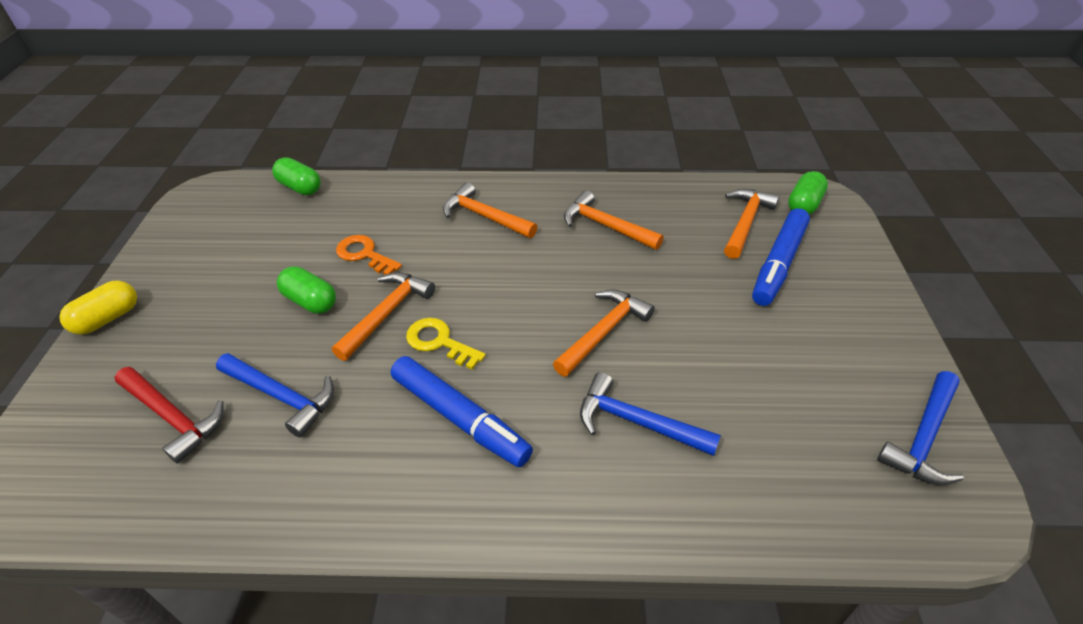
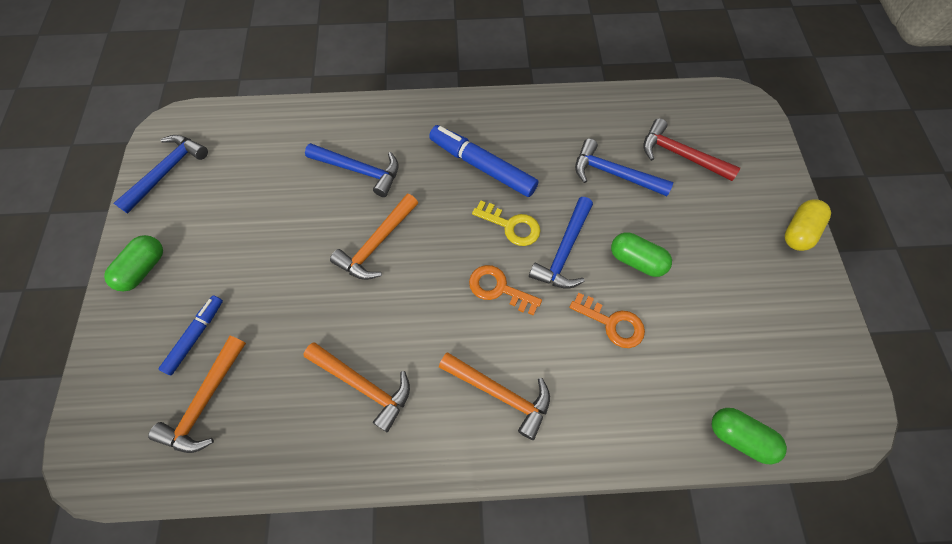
camera: 175 degrees right, 20 degrees up
orange hammer [332,272,435,361] -> blue hammer [529,197,593,289]
blue marker [752,208,810,306] -> blue marker [159,295,223,375], size x0.61
green capsule [788,171,828,215] -> green capsule moved to [104,235,163,292]
none -> orange key [469,265,542,316]

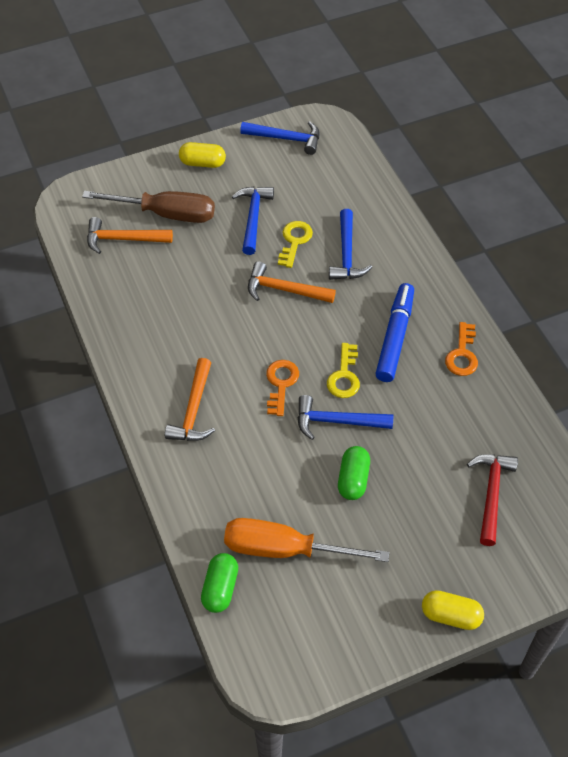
camera: 70 degrees right, 10 degrees down
green capsule [104,235,163,292] -> yellow capsule [179,142,226,168]
blue marker [159,295,223,375] -> brown screwdriver [82,191,215,223]
orange hammer [303,343,410,432] -> none
orange key [569,293,645,348] -> orange key moved to [445,322,478,376]
blue hammer [575,139,673,196] -> blue hammer moved to [232,187,274,255]
none -> orange screwdriver [224,518,389,562]
none -> yellow key [278,221,313,268]

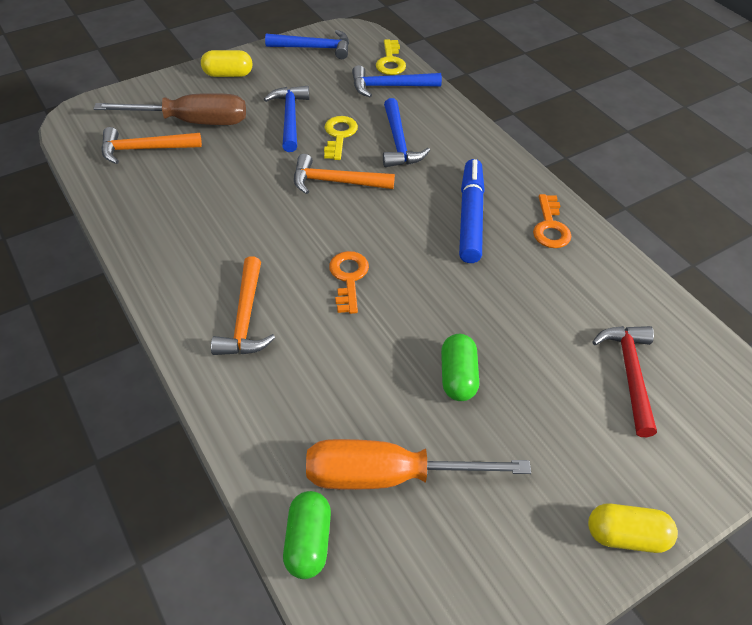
camera: 10 degrees left, 5 degrees down
blue hammer [298,395,393,440] -> blue hammer moved to [352,65,442,97]
yellow key [327,343,360,398] -> yellow key moved to [376,39,406,75]

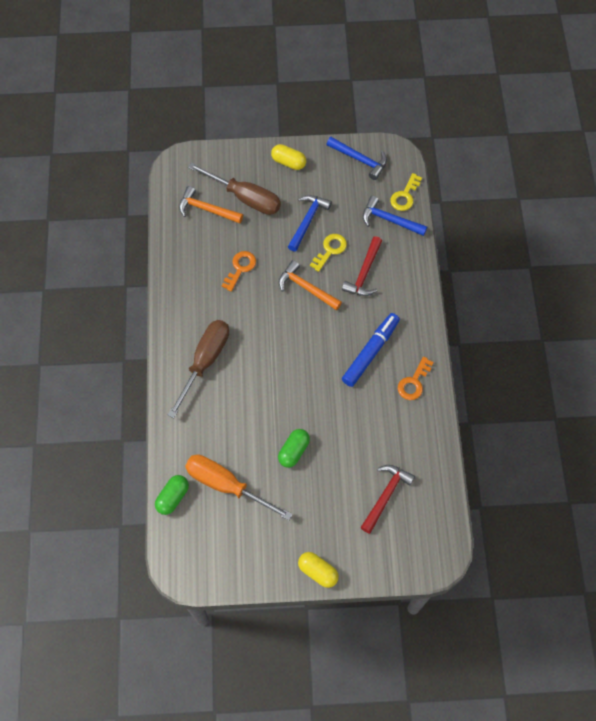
camera: 30 degrees right, 15 degrees up
orange hammer [211,256,275,355] -> brown screwdriver [168,320,229,418]
orange key [329,251,369,314] -> orange key moved to [222,251,256,292]
blue hammer [383,98,430,167] -> red hammer [342,236,382,296]

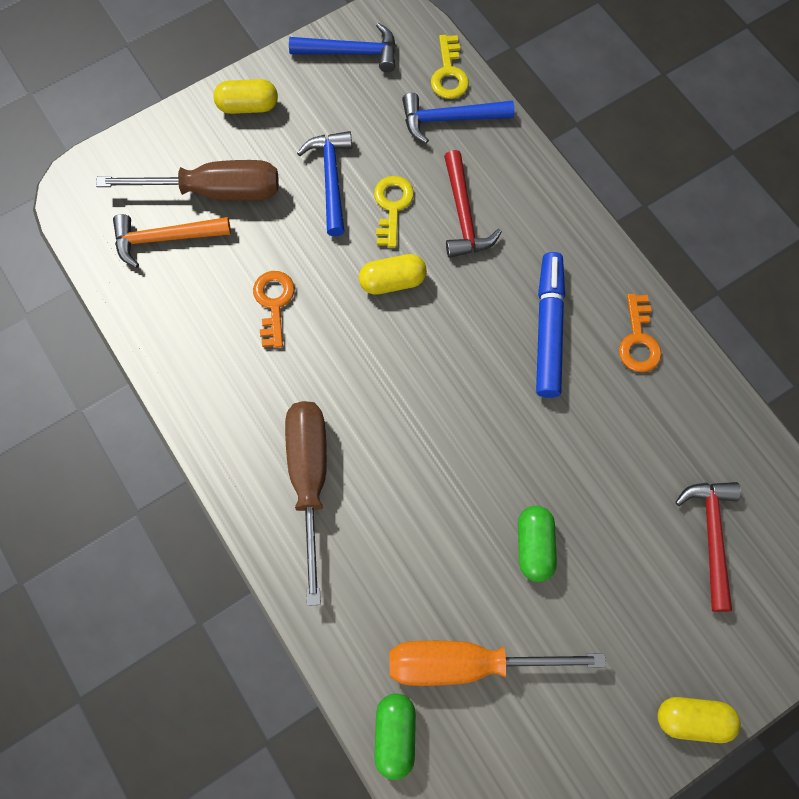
camera: 30 degrees left, 5 degrees up
orange hammer [279,260,342,310] -> yellow capsule [359,254,427,295]

